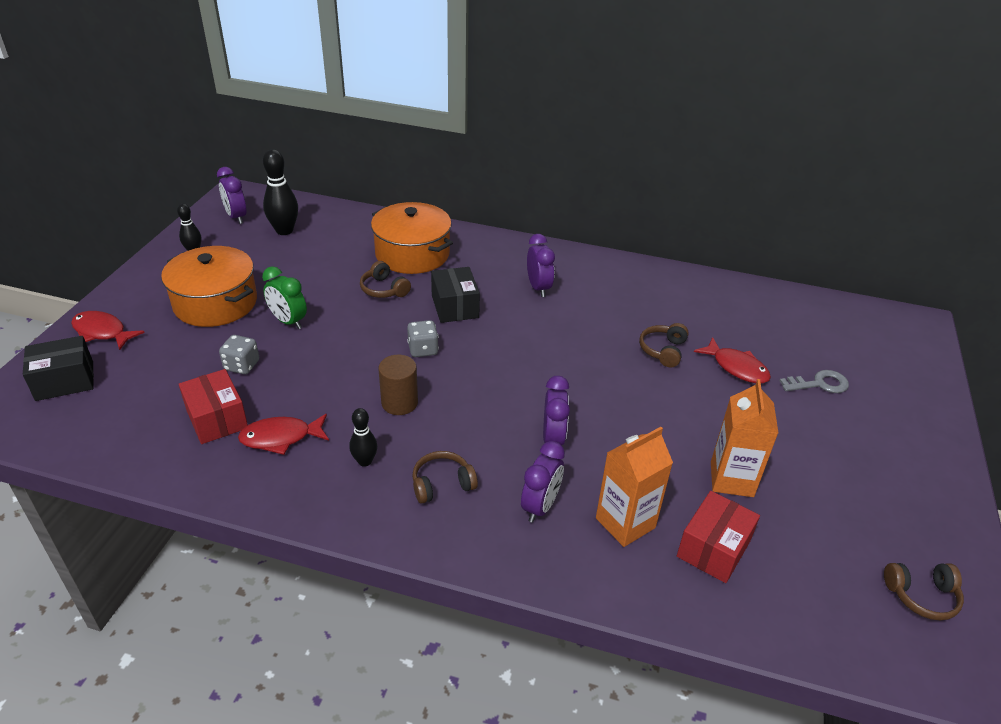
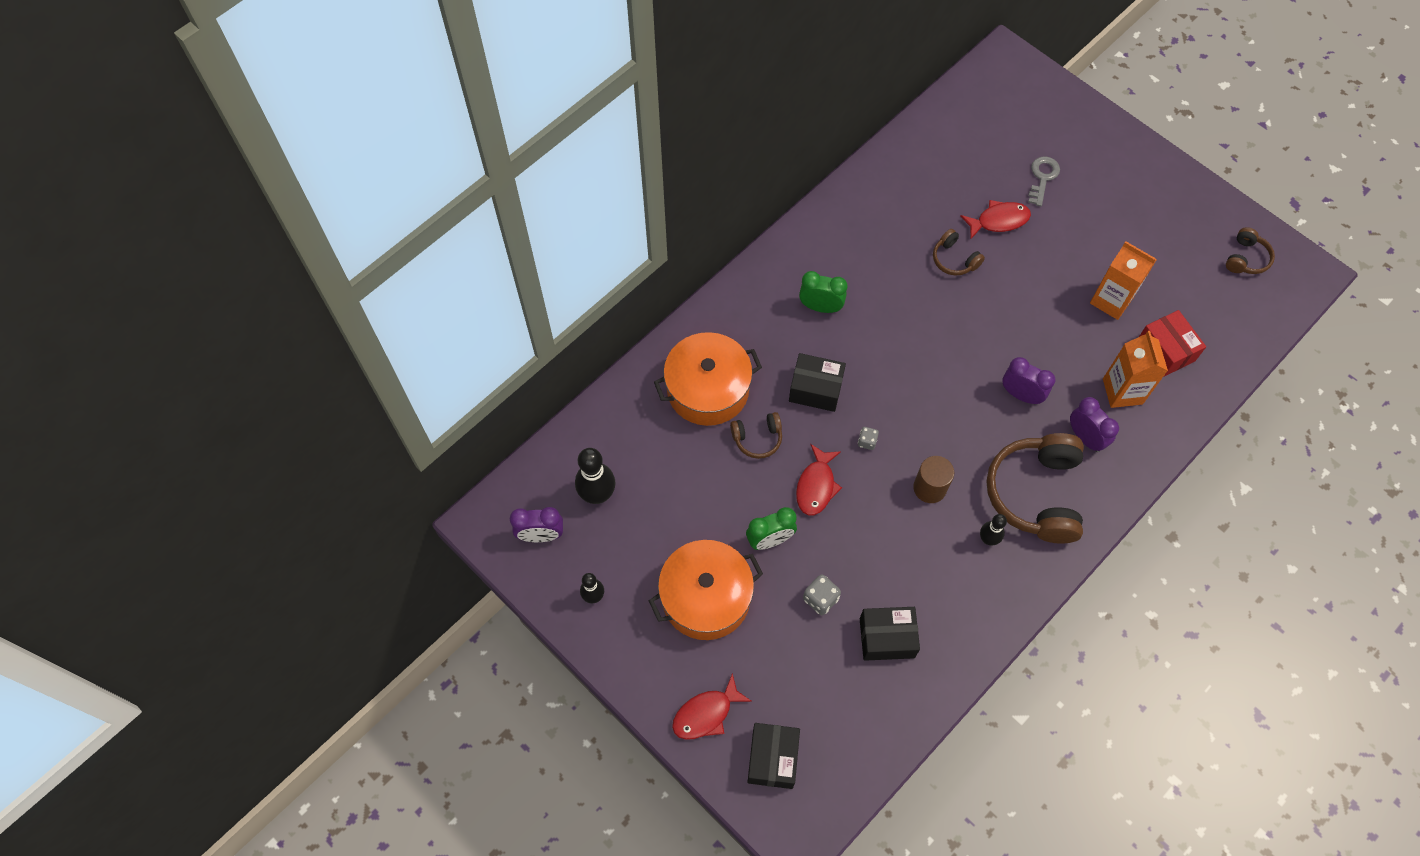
camera: 60 degrees left, 25 degrees up
red box [179,369,248,444] -> black box [860,607,920,661]
red fish [238,414,329,455] -> red fish moved to [796,444,842,515]
grey dice [407,320,439,357] -> grey dice [858,427,879,450], size x0.65
brown headphones [412,451,478,504] -> brown headphones [986,433,1084,544], size x2.07
purple clock [527,234,555,297] -> green clock [799,271,848,313]

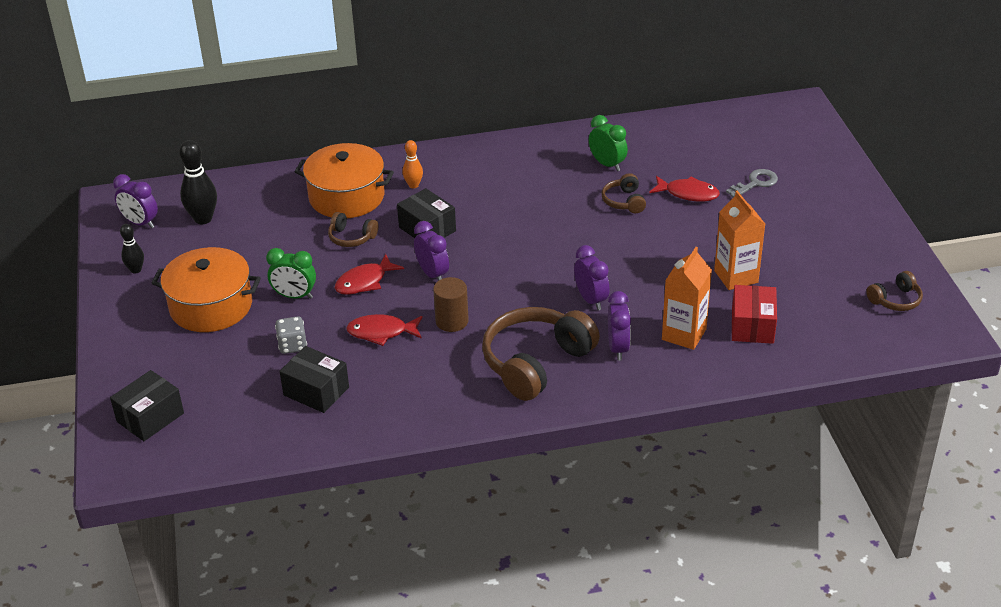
camera: 35 degrees right, 25 degrees down
red fish [672,674,752,740] -> red fish moved to [346,314,422,346]
green clock [799,271,848,313] -> green clock moved to [589,115,628,171]
grey dice [858,427,879,450] -> purple clock [414,221,449,281]
black bowling pin [980,514,1007,545] -> none
none -> orange bowling pin [403,140,423,188]

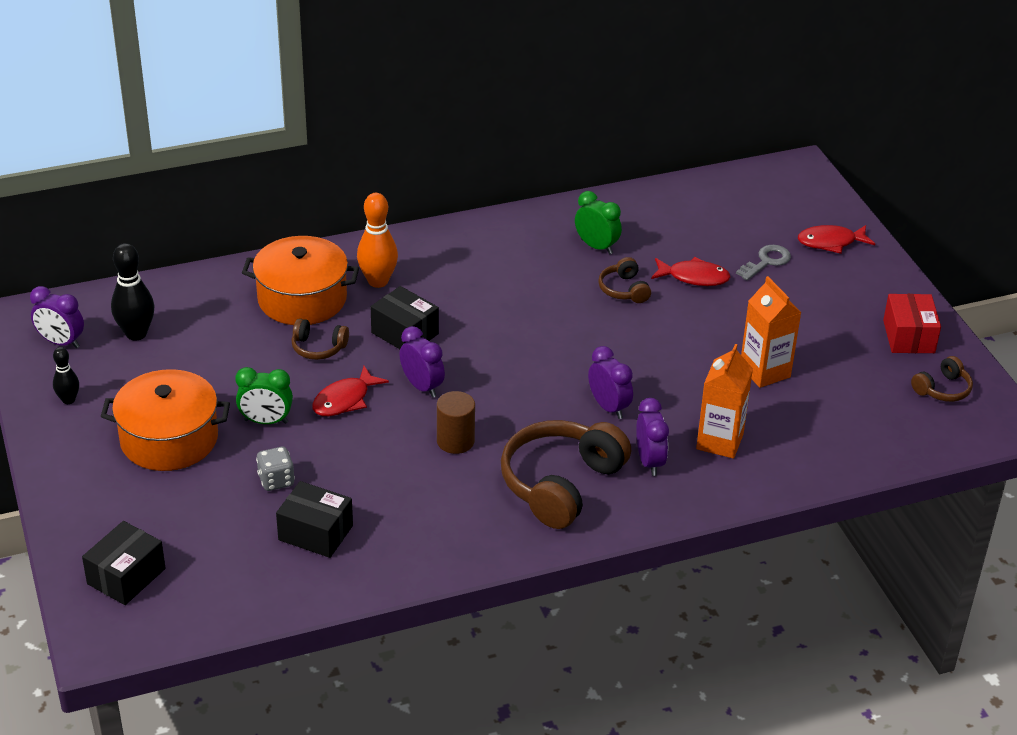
camera: 10 degrees left, 0 degrees up
red fish [346,314,422,346] -> red fish moved to [798,225,875,254]
orange bowling pin [403,140,423,188] -> orange bowling pin [357,193,398,288], size x1.70
red box [732,285,777,344] -> red box moved to [883,294,941,353]

